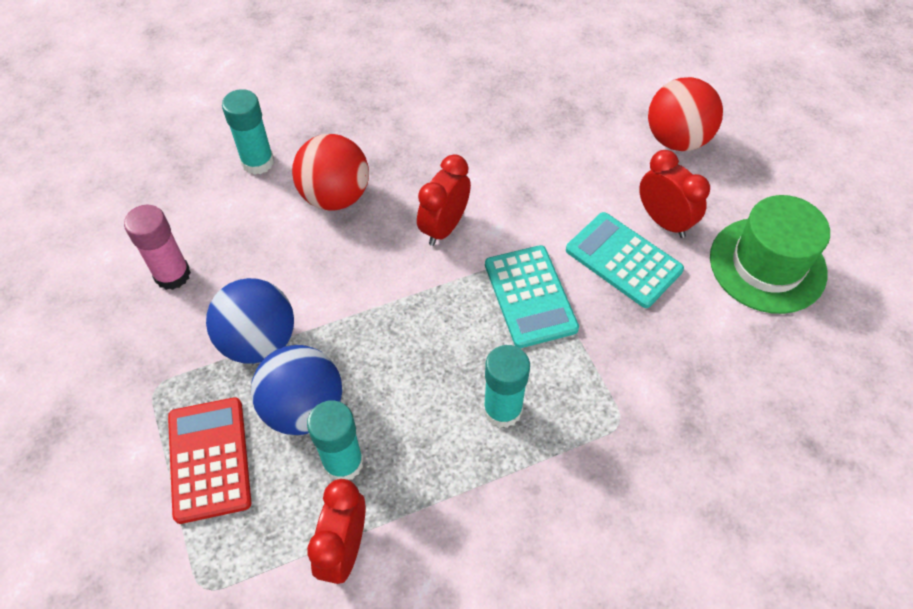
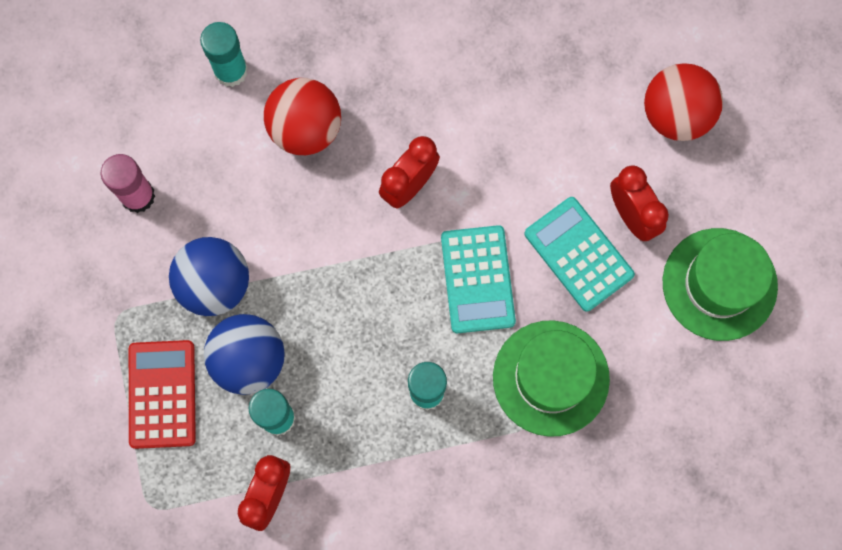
camera: 10 degrees right, 20 degrees up
none -> green hat [493,320,610,437]

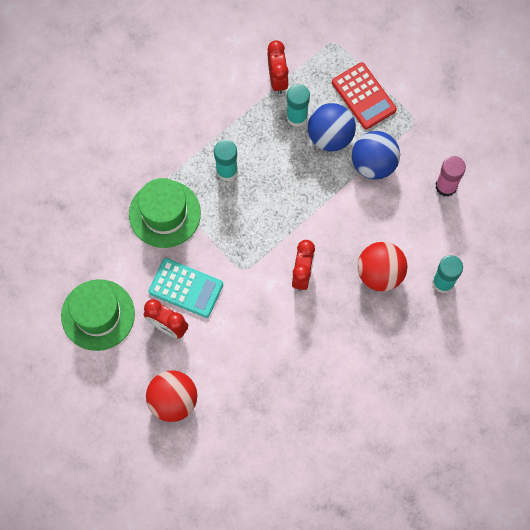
camera: 150 degrees right, 5 degrees down
turquoise calculator [441,225,516,333] -> none

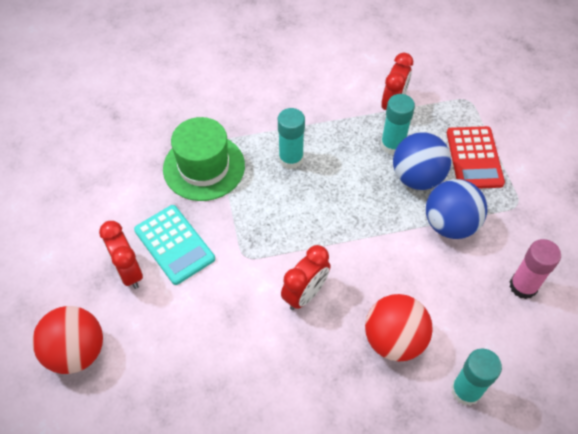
camera: 30 degrees right, 15 degrees down
green hat [61,279,135,351] -> none

